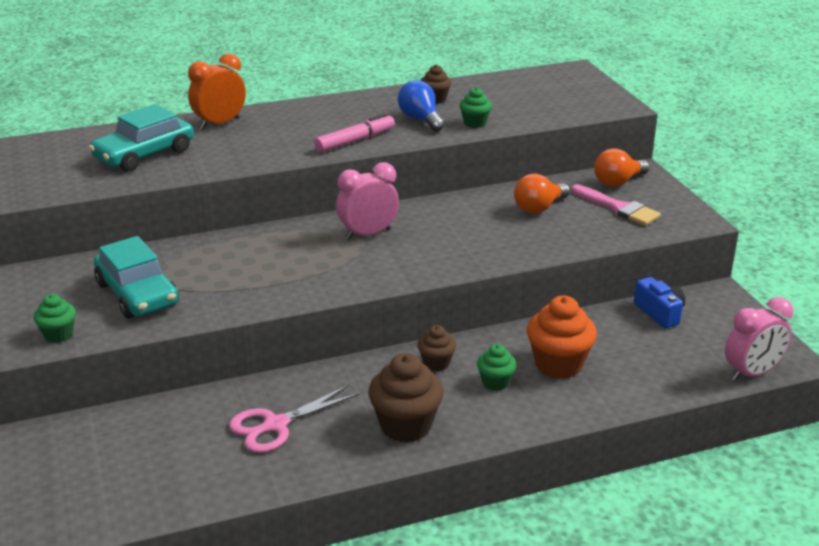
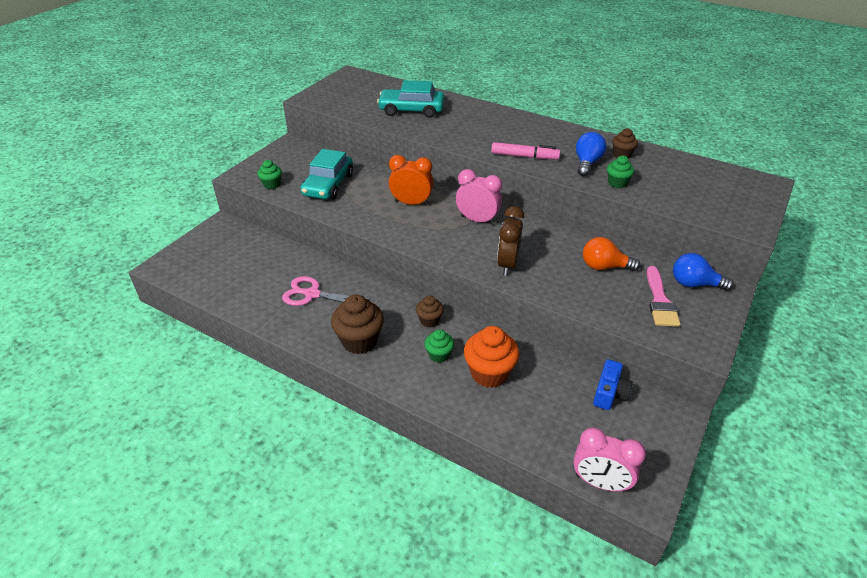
camera: 50 degrees right, 10 degrees up
orange clock [188,54,246,129] -> orange clock moved to [389,155,434,206]
orange light bulb [594,148,649,187] -> blue light bulb [673,253,734,291]
none -> brown clock [497,206,524,276]

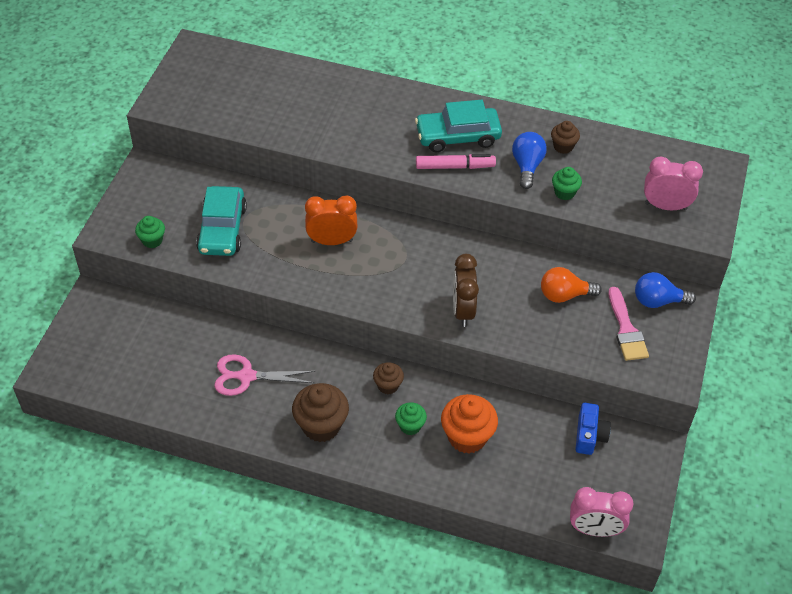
camera: 15 degrees left, 10 degrees up
turquoise car [377,80,444,118] -> turquoise car moved to [415,100,502,152]
pink clock [456,169,502,225] -> pink clock moved to [644,156,703,210]

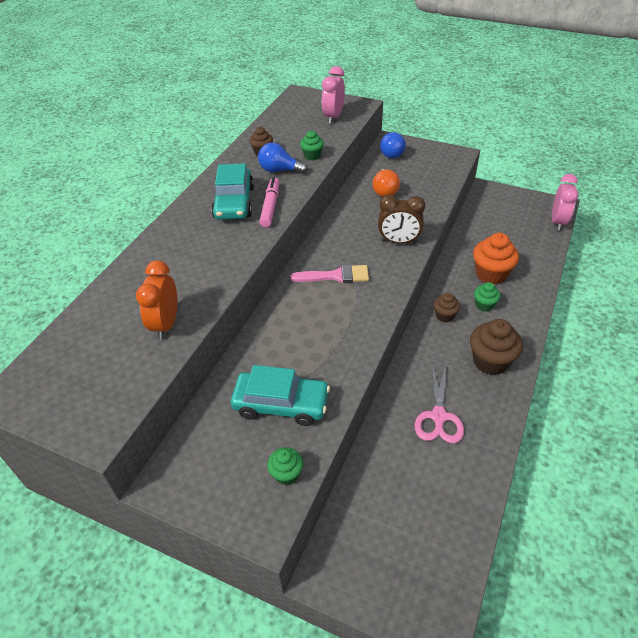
camera: 80 degrees left, 5 degrees down
orange clock [305,196,357,245] -> orange clock moved to [136,261,177,340]
blue camera [576,403,611,455] -> none
pink brush [609,287,649,361] -> pink brush moved to [290,264,369,283]

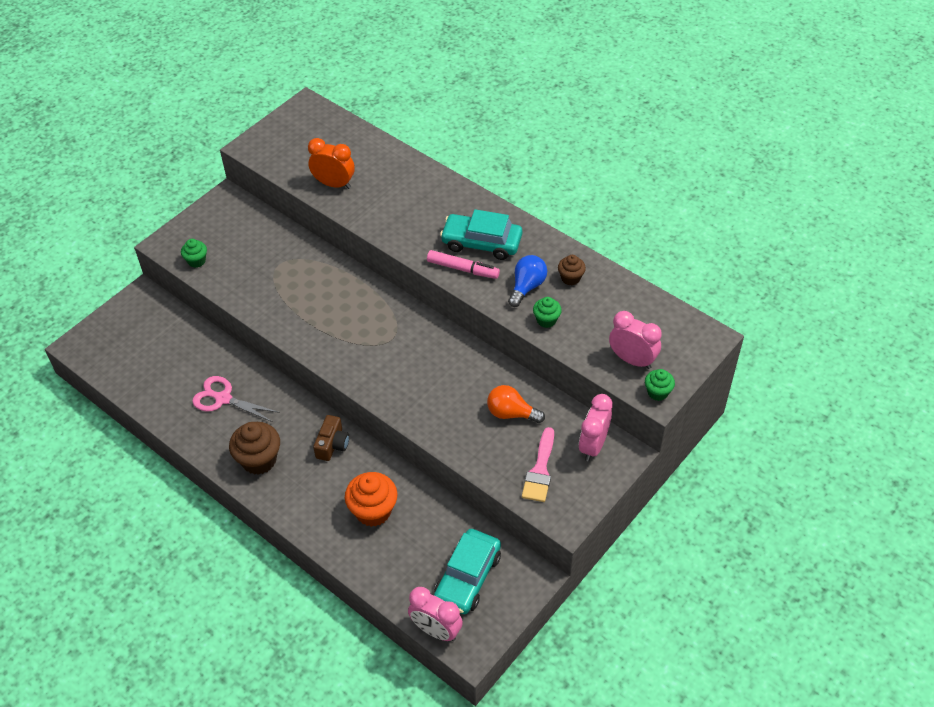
camera: 105 degrees right, 5 degrees up
turquoise car [231,365,330,426] -> turquoise car moved to [434,529,501,614]
pink brush [290,264,369,283] -> pink brush moved to [522,427,554,502]
brown clock [378,195,425,244] -> none
blue light bulb [380,132,406,158] -> pink clock [579,394,613,461]
brown cupcake [434,293,460,322] -> brown camera [313,415,349,461]
green cupcake [474,282,500,312] -> green cupcake moved to [645,369,675,401]

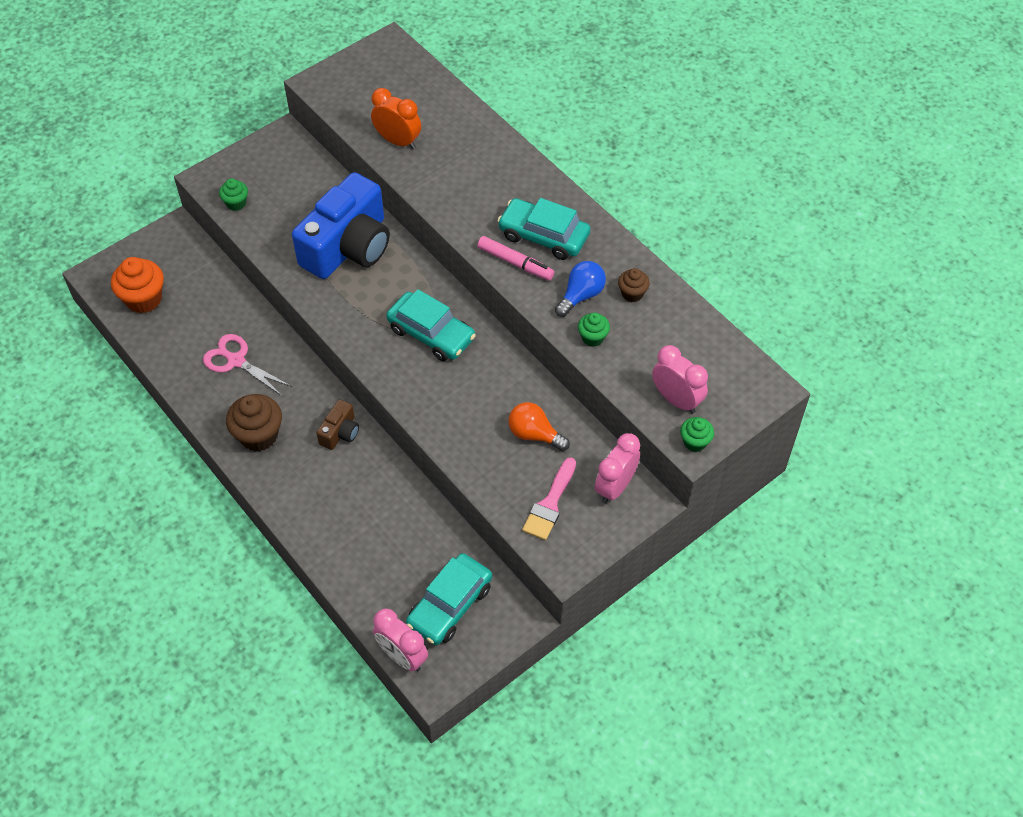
camera: 10 degrees right, 5 degrees up
orange cupcake [345,472,398,527] -> orange cupcake moved to [111,257,164,313]
none -> blue camera [292,172,390,279]
none -> turquoise car [386,289,476,361]

